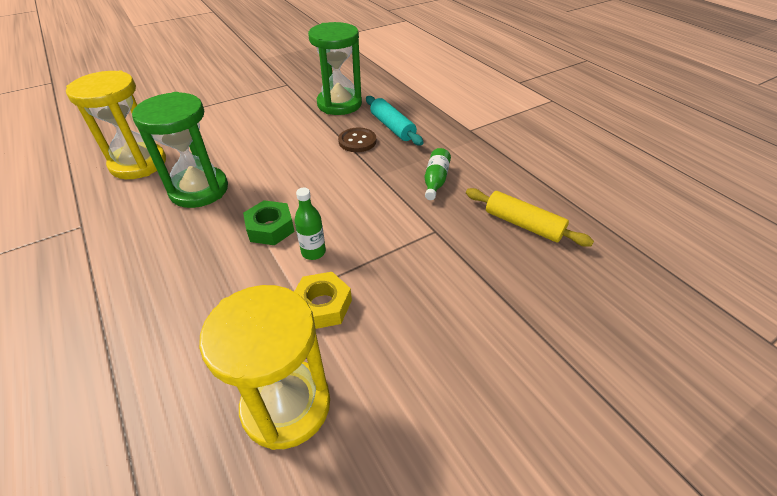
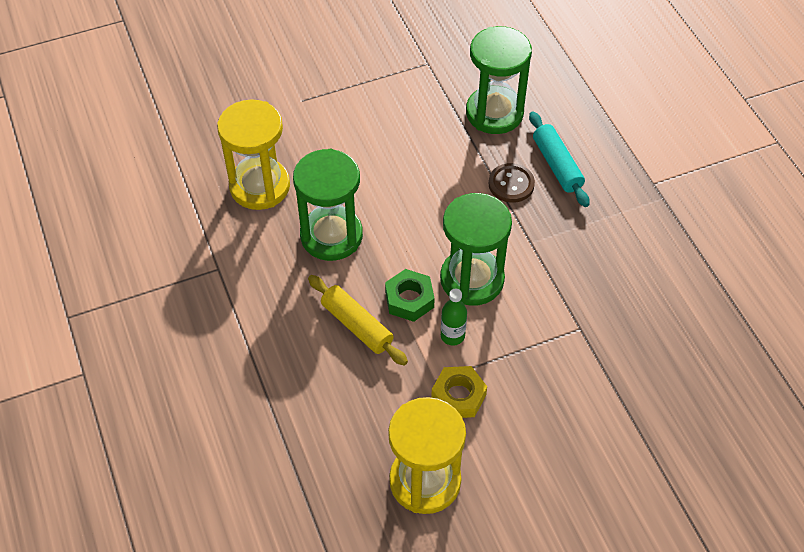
camera: 10 degrees right, 10 degrees up
green bottle [425,148,451,200] -> none
yellow rolling pin [466,188,594,247] -> yellow rolling pin moved to [308,275,408,366]
none -> green hourglass [440,193,512,306]

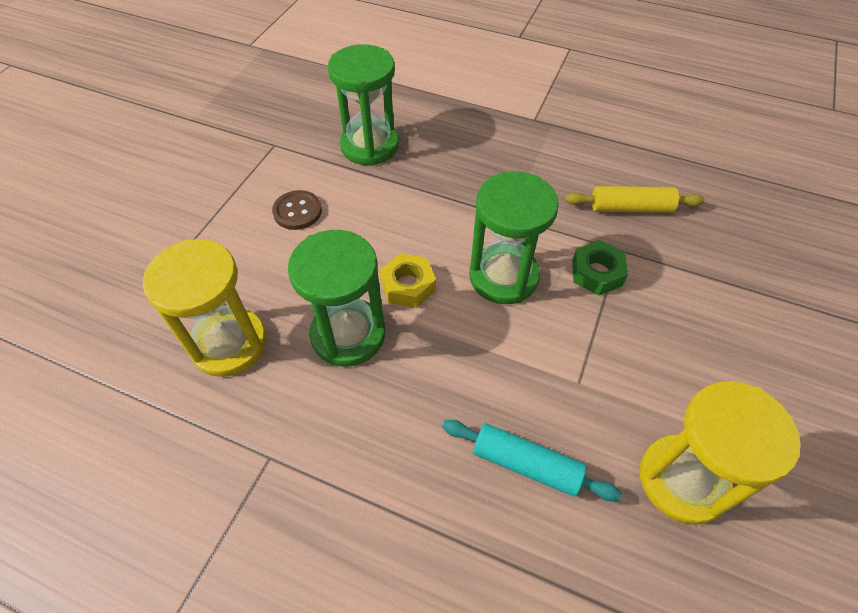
camera: 45 degrees left, 0 degrees up
yellow rolling pin [308,275,408,366] -> yellow rolling pin moved to [565,186,705,213]
green nut [385,269,435,322] -> green nut moved to [572,240,628,296]
yellow nut [431,366,487,418] -> yellow nut moved to [380,253,436,308]
green bottle [441,289,467,346] -> none
brown button [489,163,535,203] -> brown button moved to [272,190,322,230]
turquoise rolling pin [529,112,589,207] -> turquoise rolling pin moved to [442,420,622,501]

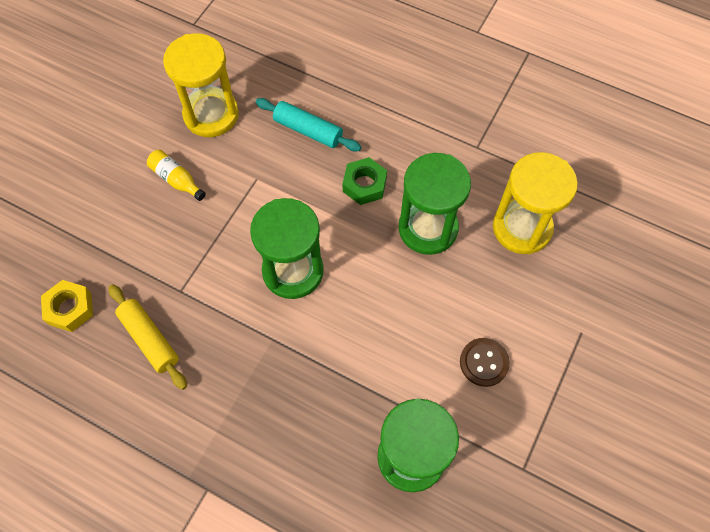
camera: 175 degrees left, 10 degrees up
yellow nut [380,253,436,308] -> yellow nut moved to [41,280,93,332]
yellow rolling pin [565,186,705,213] -> yellow rolling pin turned 45 degrees clockwise [109,284,187,390]
green nut [572,240,628,296] -> green nut moved to [343,157,387,205]
none -> yellow bottle [147,150,206,201]

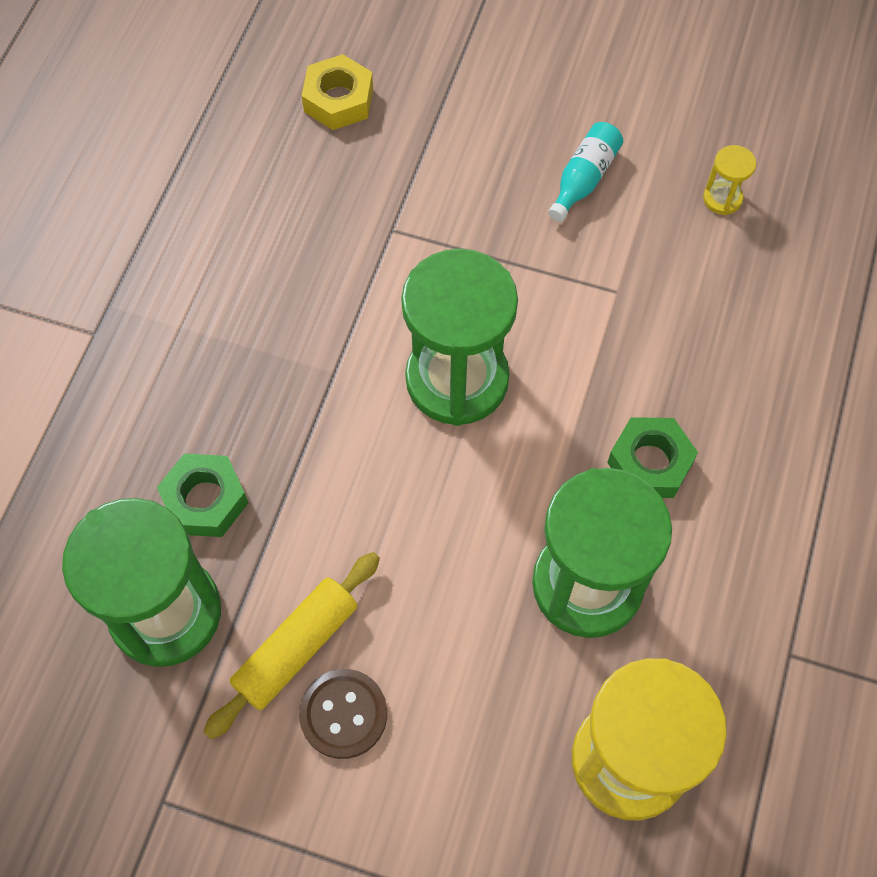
camera: 80 degrees right, 0 degrees up
yellow rolling pin [109,284,187,390] -> yellow rolling pin moved to [204,552,380,739]
yellow bottle [147,150,206,201] -> turquoise bottle [548,122,623,222]
yellow hourglass [163,33,239,137] -> yellow hourglass [703,145,756,215], size x0.41
turquoise rolling pin [256,98,362,152] -> none
none -> green nut [157,453,248,537]

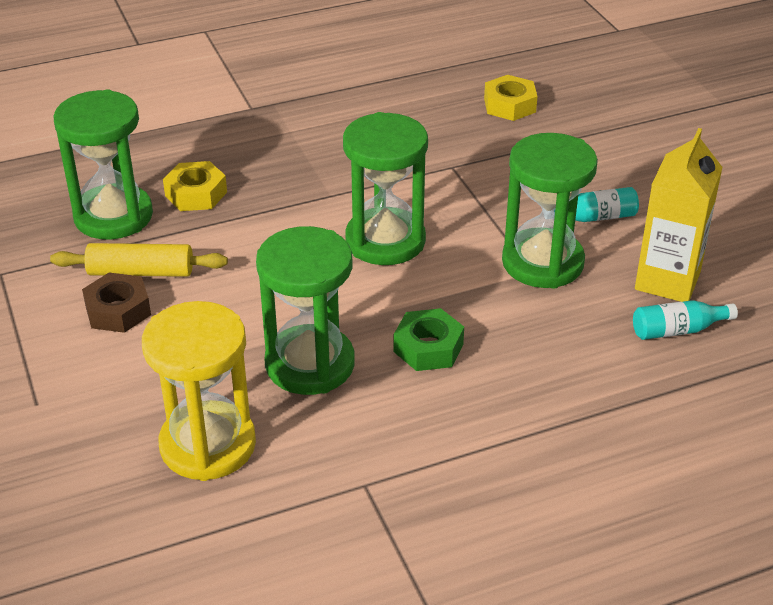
camera: 50 degrees right, 25 degrees down
green nut [157,453,248,537] -> yellow nut [163,161,227,211]
brown button [299,669,387,759] -> brown nut [82,273,151,333]
yellow hourglass [703,145,756,215] -> yellow carton [635,128,723,302]
none -> green hourglass [502,133,598,289]
none -> turquoise bottle [633,300,738,340]

